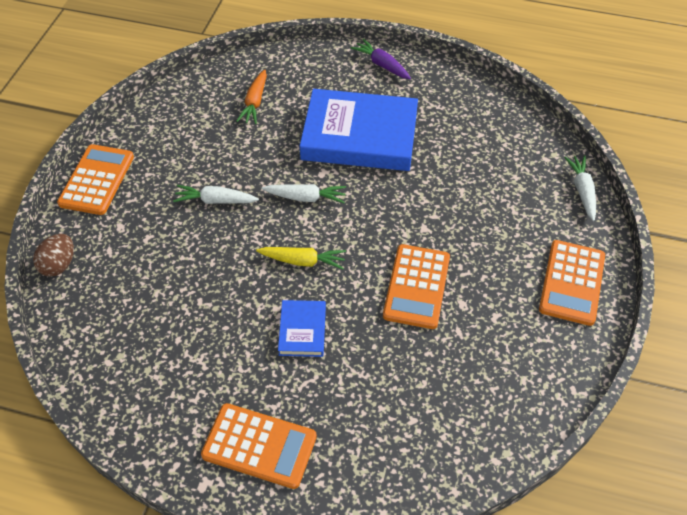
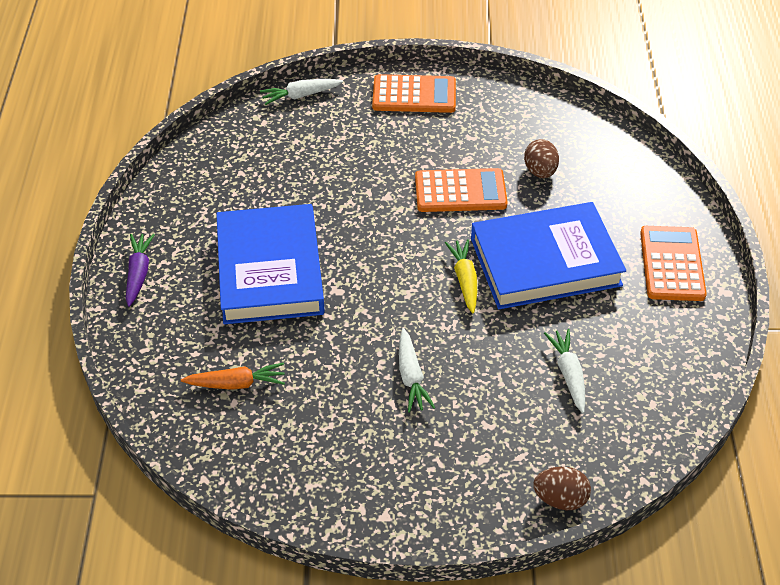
camera: 105 degrees left, 5 degrees down
orange calculator [57,144,134,215] -> none
white carrot [262,184,346,203] -> white carrot moved to [544,329,586,413]
blue book [278,300,326,357] -> blue book [471,202,626,309], size x2.21
purple carrot [351,39,411,79] -> purple carrot turned 150 degrees clockwise [126,234,155,307]
none -> brown egg [524,139,559,178]

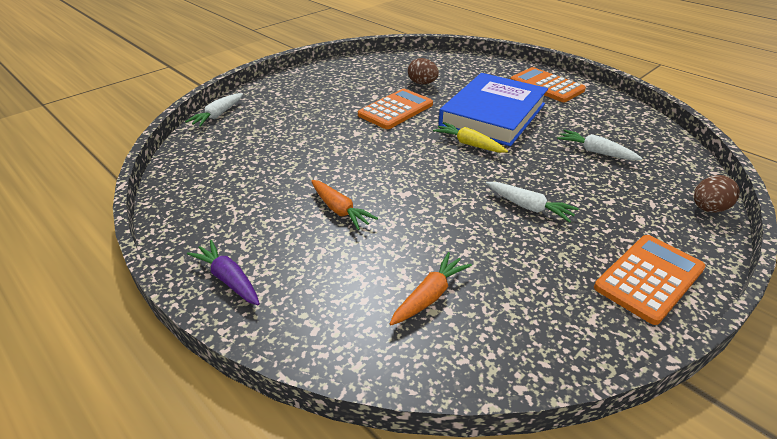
camera: 45 degrees left, 10 degrees down
blue book [216,204,325,324] -> orange carrot [311,180,378,230]
orange calculator [372,74,456,113] -> orange calculator moved to [594,235,706,325]

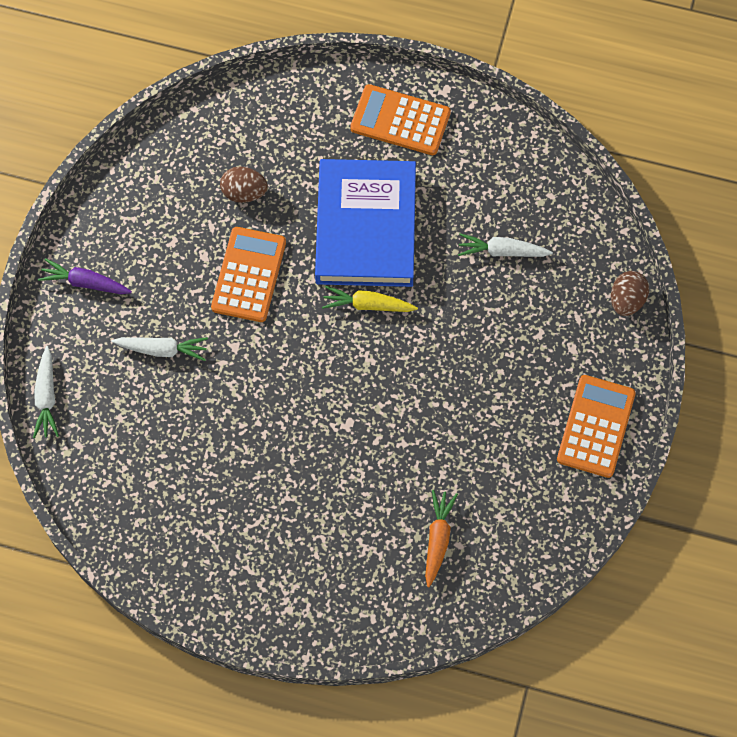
camera: 30 degrees left, 30 degrees up
purple carrot [187,240,260,305] -> purple carrot moved to [38,258,132,294]
orange carrot [311,180,378,230] -> none
white carrot [486,182,579,223] -> white carrot moved to [111,337,208,361]

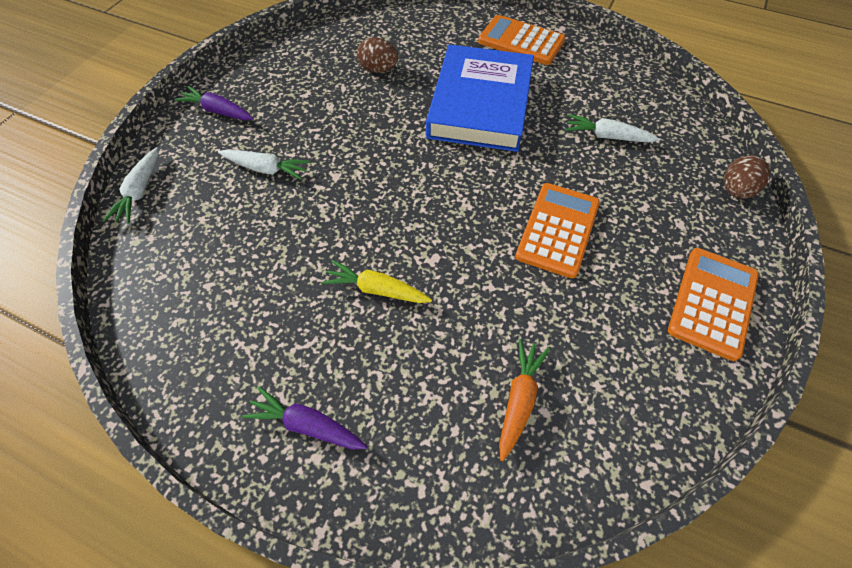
camera: 10 degrees right, 10 degrees down
orange calculator [211,227,286,322] -> orange calculator moved to [515,183,600,278]
yellow carrot [322,286,418,312] -> yellow carrot moved to [321,260,432,303]
none -> purple carrot [242,386,367,449]

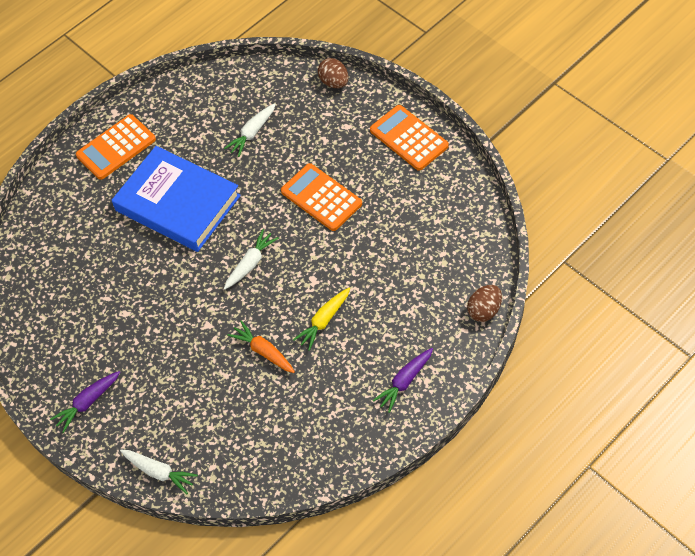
camera: 65 degrees left, 0 degrees up
white carrot [218,149,310,180] -> white carrot moved to [224,229,279,290]
brown egg [357,37,399,73] -> brown egg moved to [467,285,502,322]
orange carrot [499,339,550,461] -> orange carrot moved to [227,320,295,373]

